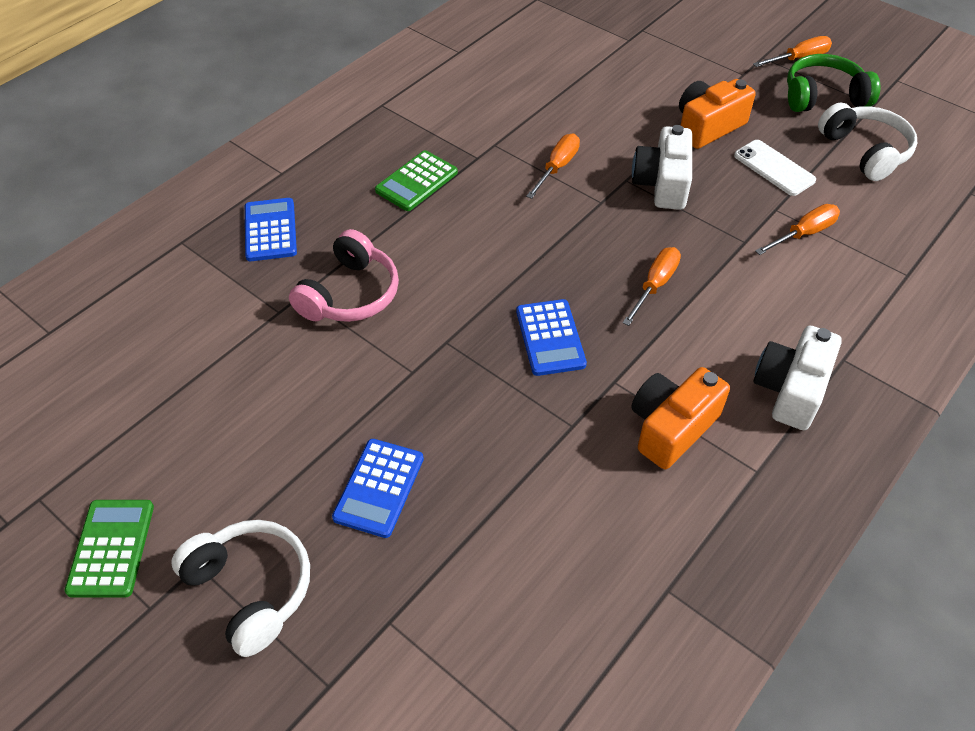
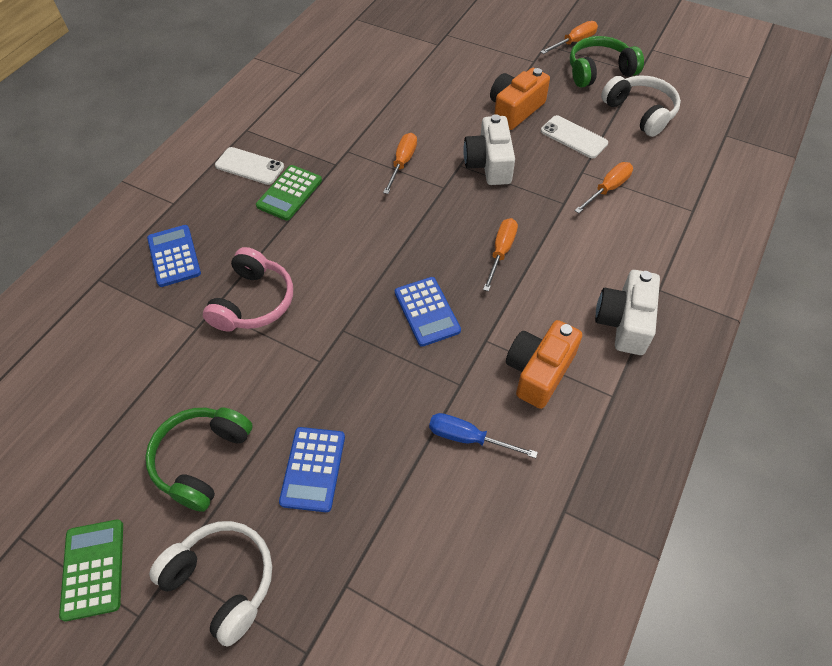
camera: 10 degrees left, 5 degrees up
none -> green headphones [145,408,253,512]
none -> white phone [215,147,284,185]
none -> blue screwdriver [429,413,538,458]

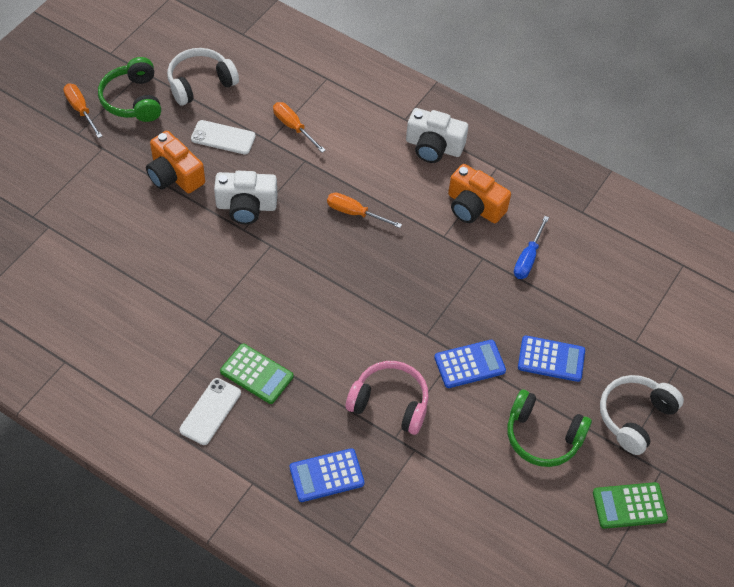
camera: 90 degrees left, 0 degrees up
orange screwdriver [383,133,417,194] -> none
blue calculator [395,277,461,347] -> blue calculator moved to [434,340,506,388]
white phone [541,115,608,158] -> white phone turned 60 degrees clockwise [191,120,256,154]

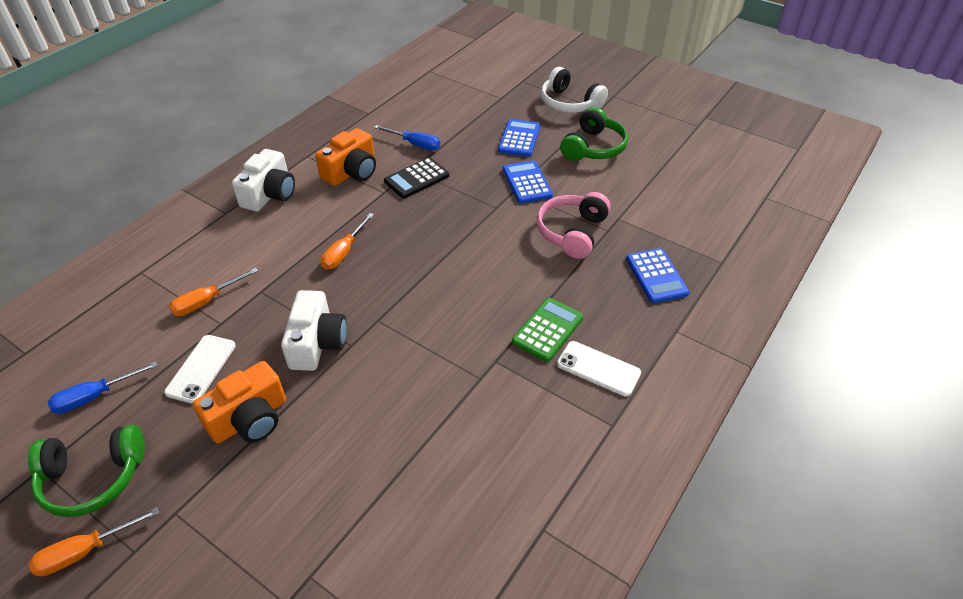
camera: 85 degrees left, 10 degrees down
white headphones [167,48,239,106] -> blue screwdriver [48,361,158,414]
green calculator [593,482,668,529] -> none
none -> black calculator [384,157,449,198]

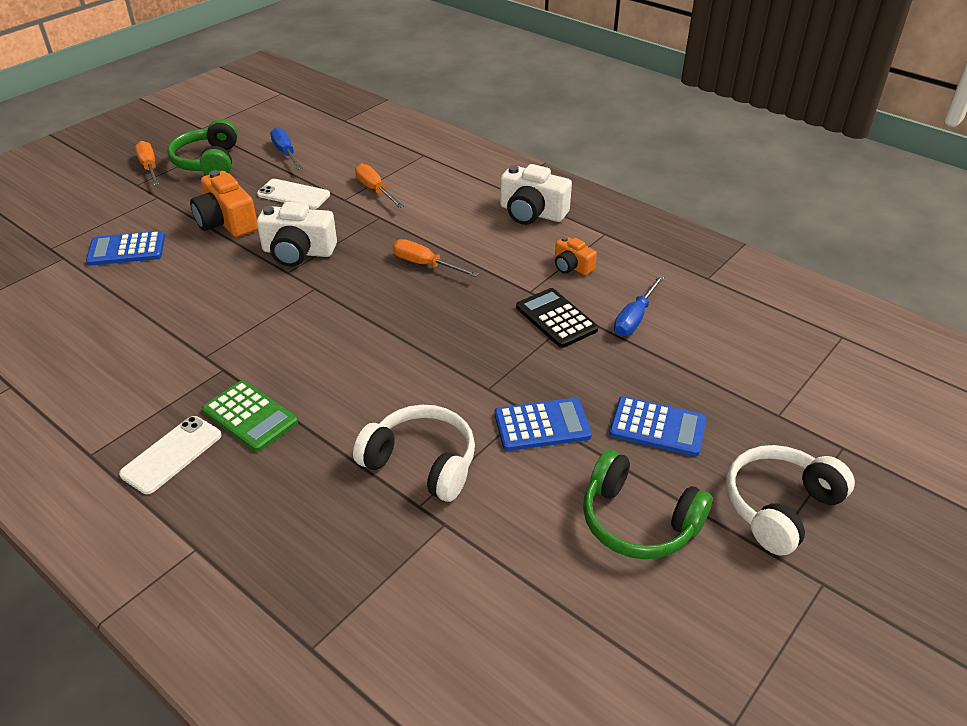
camera: 95 degrees right, 5 degrees down
orange camera [315,128,376,186] -> orange camera [555,236,597,275], size x0.57
pink headphones [536,192,611,259] -> white headphones [353,405,475,502]
blue calculator [626,248,689,303] -> blue calculator moved to [86,231,165,266]

